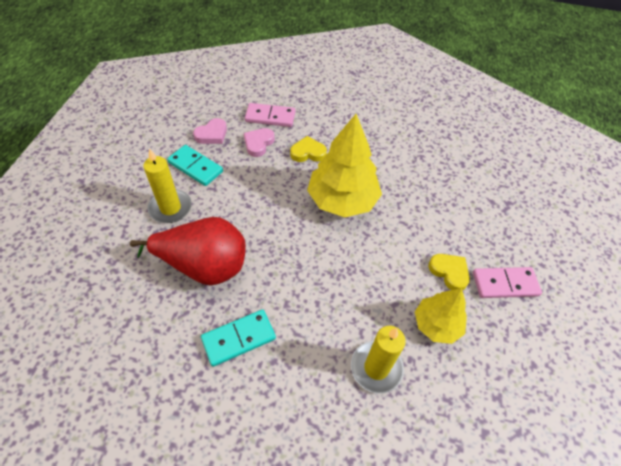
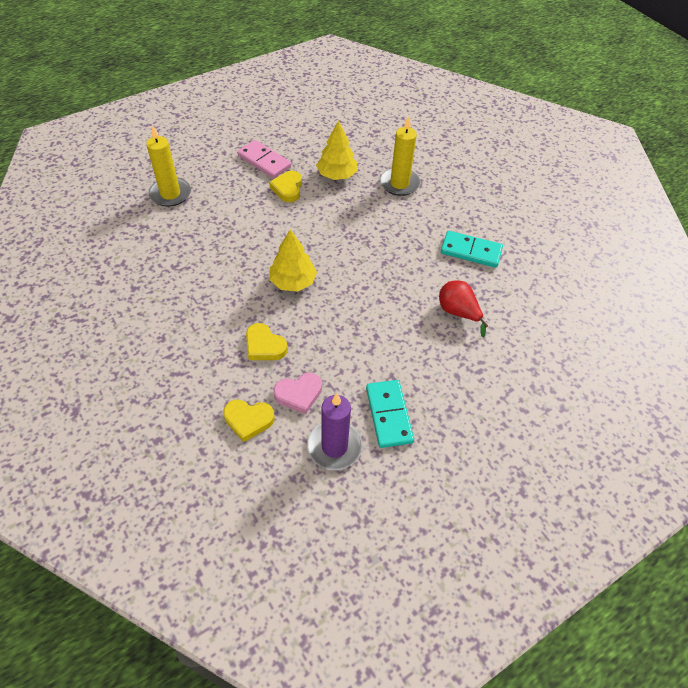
camera: 135 degrees left, 0 degrees up
red pear [130,217,246,286] -> red pear [439,281,488,337], size x0.53
yellow candle [143,148,192,223] -> yellow candle moved to [146,125,191,207]
pink heart [193,118,227,144] -> purple candle [307,393,362,470]
pink domino [245,103,295,127] -> yellow heart [223,400,274,442]
yellow tree [307,114,382,217] -> yellow tree [270,230,317,292], size x0.59

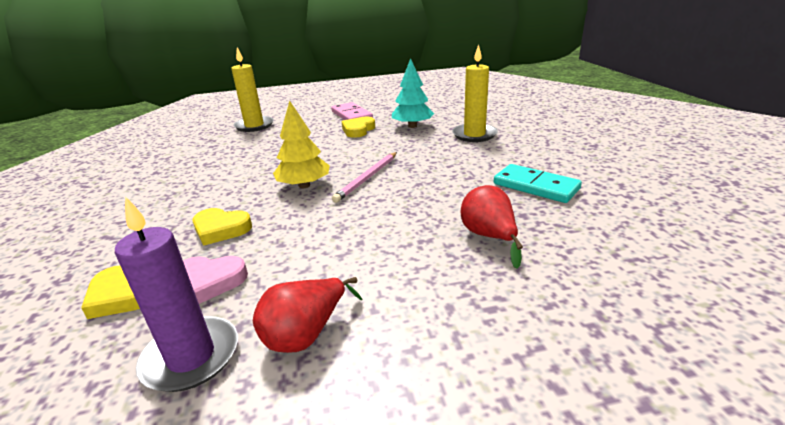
camera: 25 degrees right, 25 degrees down
yellow heart [246,323,288,360] -> yellow heart turned 45 degrees counterclockwise [192,208,252,246]
yellow tree [316,120,357,180] -> turquoise tree [392,58,434,128]
turquoise domino [366,380,414,448] -> red pear [253,277,362,353]
none -> pink pencil [332,152,397,203]

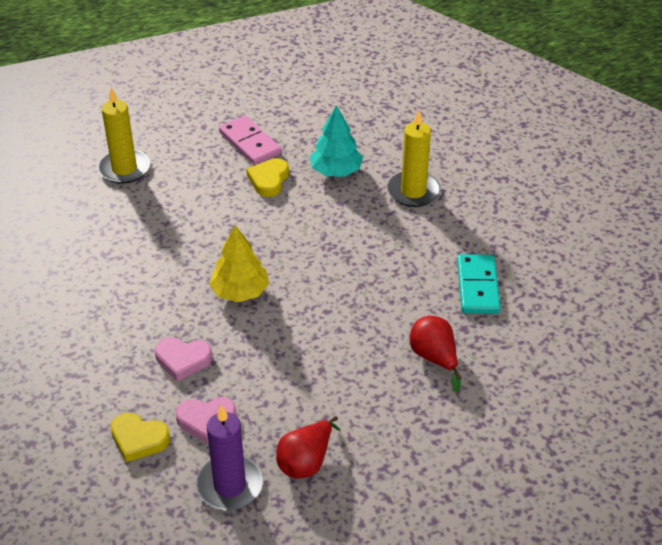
camera: 10 degrees left, 15 degrees up
yellow heart [192,208,252,246] -> pink heart [155,337,212,381]
pink pencil [332,152,397,203] -> none
turquoise domino [494,164,582,203] -> turquoise domino turned 60 degrees clockwise [457,254,501,314]

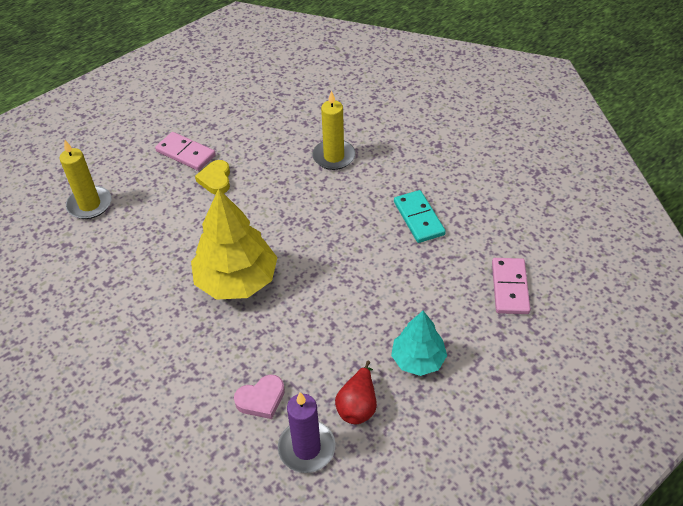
camera: 20 degrees left, 5 degrees up
yellow heart [111,413,170,462] -> none
pink heart [155,337,212,381] -> none
yellow tree [209,225,269,302] -> yellow tree [191,188,278,300], size x1.68
turquoise tree [310,105,363,177] -> turquoise tree moved to [391,311,447,376]
red pear [410,316,461,392] -> none
none -> pink domino [492,258,531,314]

